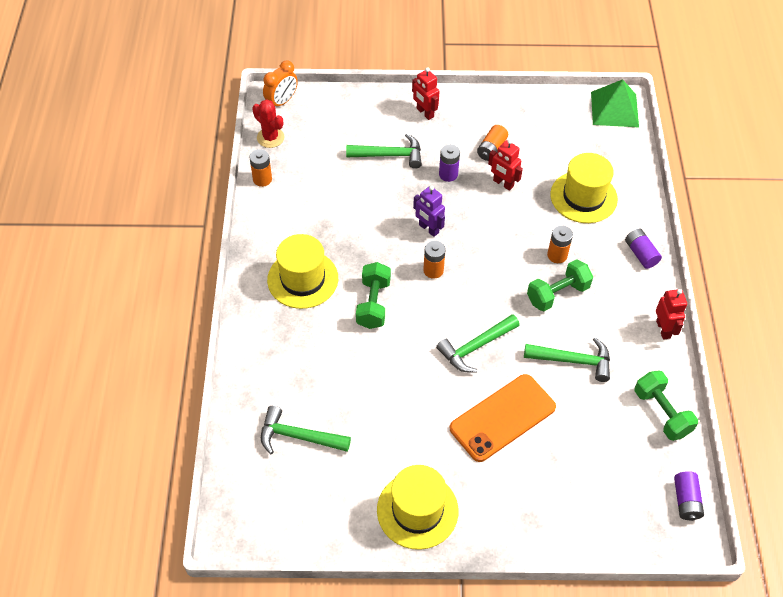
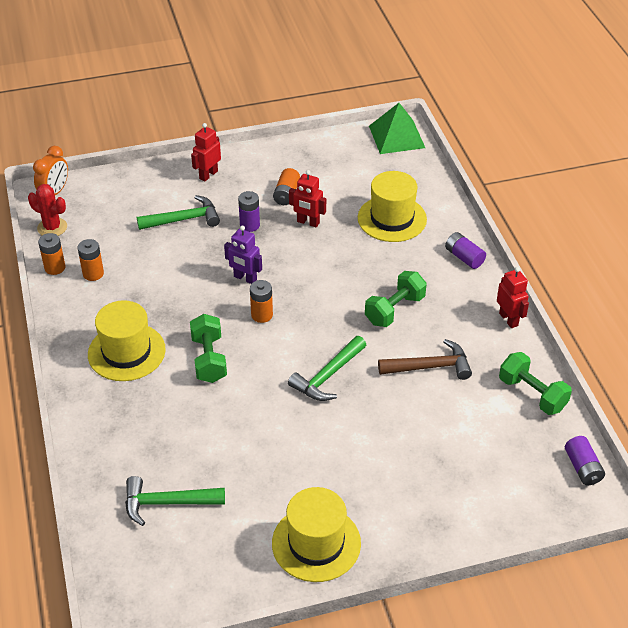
camera: 15 degrees left, 10 degrees down
red robot [412,67,440,120] -> red robot turned 90 degrees clockwise [191,123,221,182]
orange phone [450,374,556,462] -> none
green hammer [524,337,610,382] -> brown hammer [378,339,472,380]
orange battery [547,226,573,263] -> orange battery moved to [78,239,104,281]

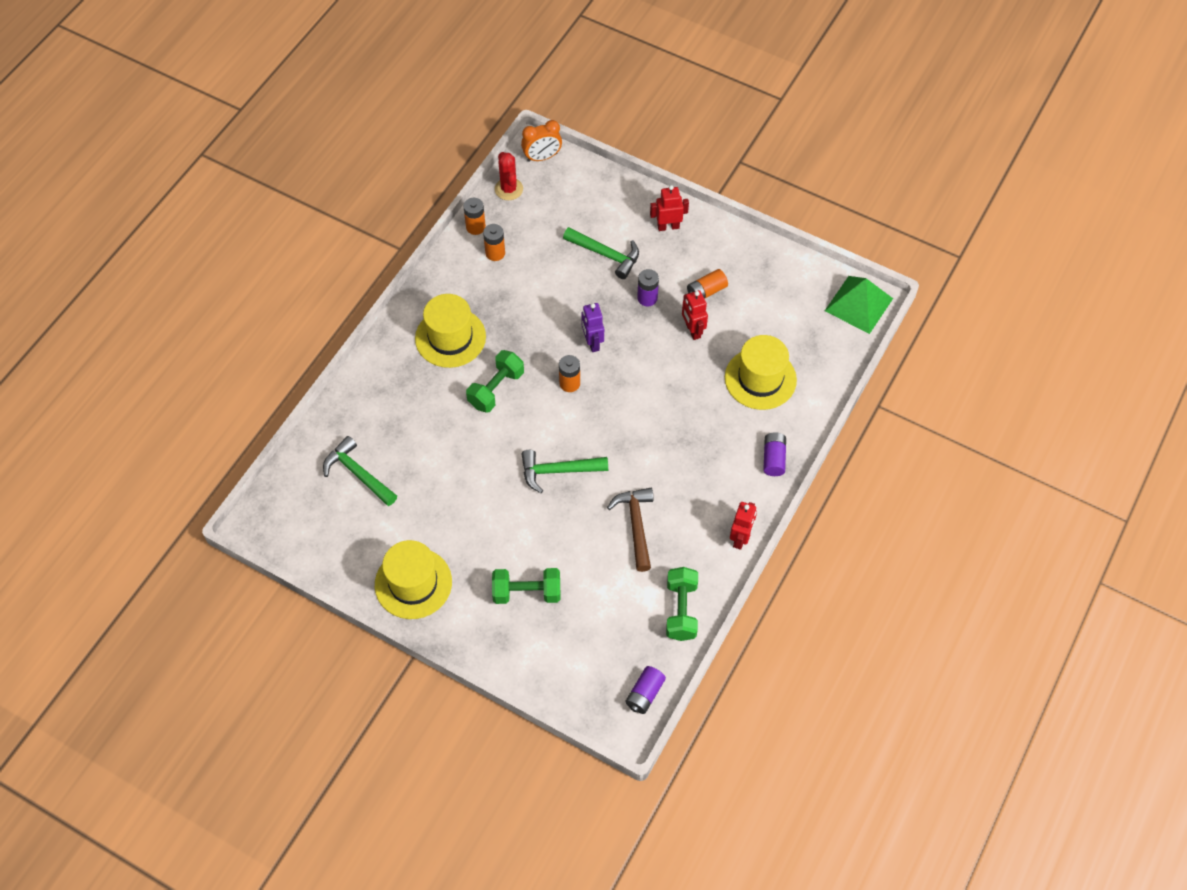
camera: 45 degrees right, 15 degrees up
green dumbbell [365,271,427,327] -> green dumbbell moved to [492,568,560,604]
brown hammer [378,339,472,380] -> brown hammer turned 135 degrees counterclockwise [607,488,654,572]

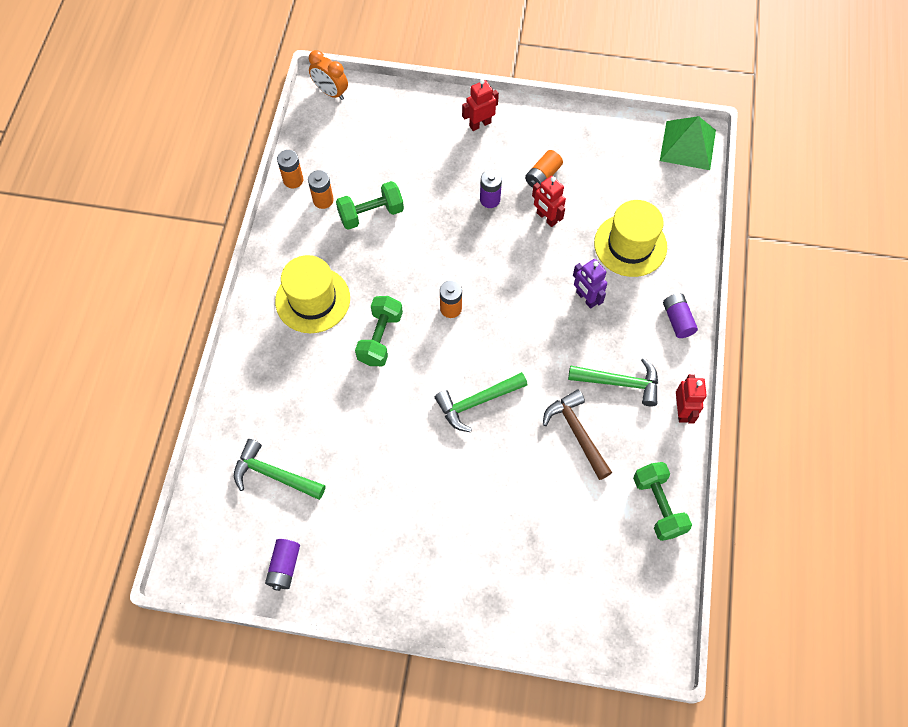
camera: 20 degrees left, 5 degrees up
yellow hat [375,540,452,619] -> none
green dumbbell [492,568,560,604] -> green dumbbell moved to [336,181,404,230]
red cactus [495,152,523,200] -> none
orange clock [521,120,562,162] -> orange clock turned 75 degrees clockwise [309,50,348,100]
green hammer [563,227,639,279] -> green hammer moved to [568,358,658,406]
purple robot [581,303,604,352] -> purple robot moved to [573,259,607,309]
purple battery [625,666,666,714] -> purple battery moved to [265,539,300,591]

